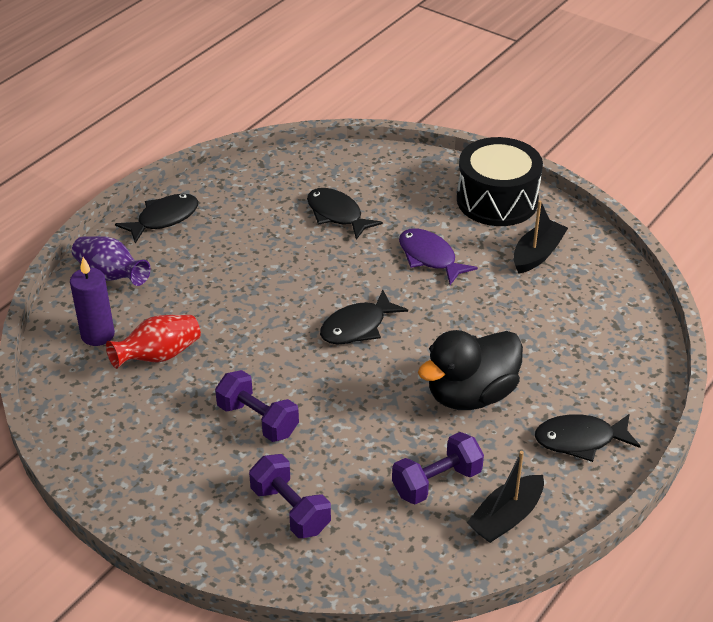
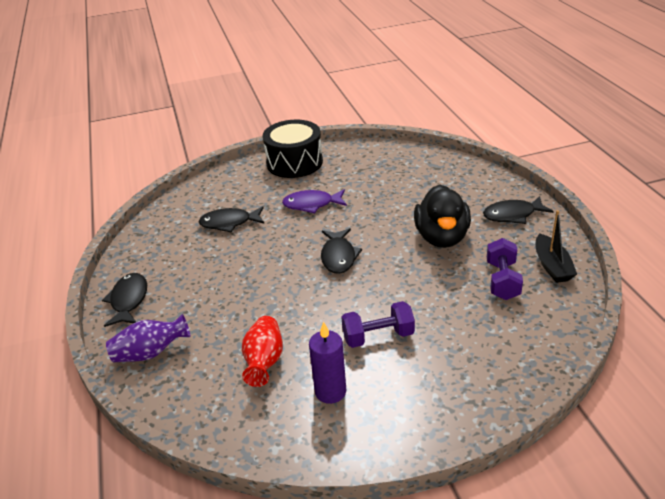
camera: 50 degrees left, 5 degrees down
purple candle [70,257,115,346] -> purple candle moved to [309,322,346,404]
purple dumbbell [249,454,331,538] -> none
black boat [513,200,568,274] -> none
black fish [535,414,641,462] -> black fish turned 45 degrees clockwise [483,196,554,224]

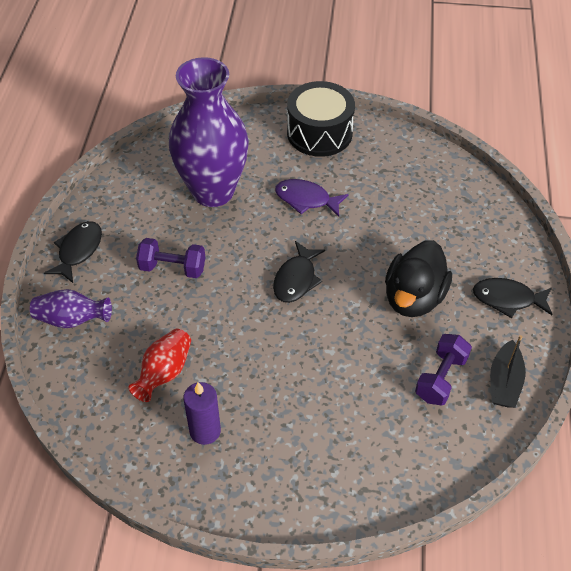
camera: 20 degrees right, 15 degrees up
black fish [198,206,264,232] -> purple vase [169,57,249,207]
purple dumbbell [342,301,415,348] -> purple dumbbell moved to [136,238,205,278]

